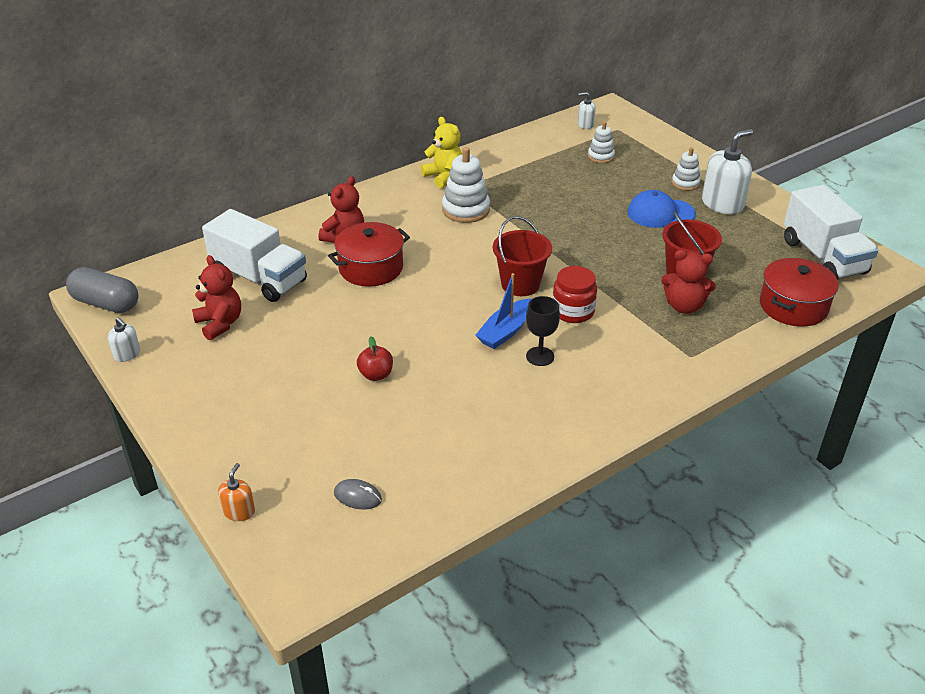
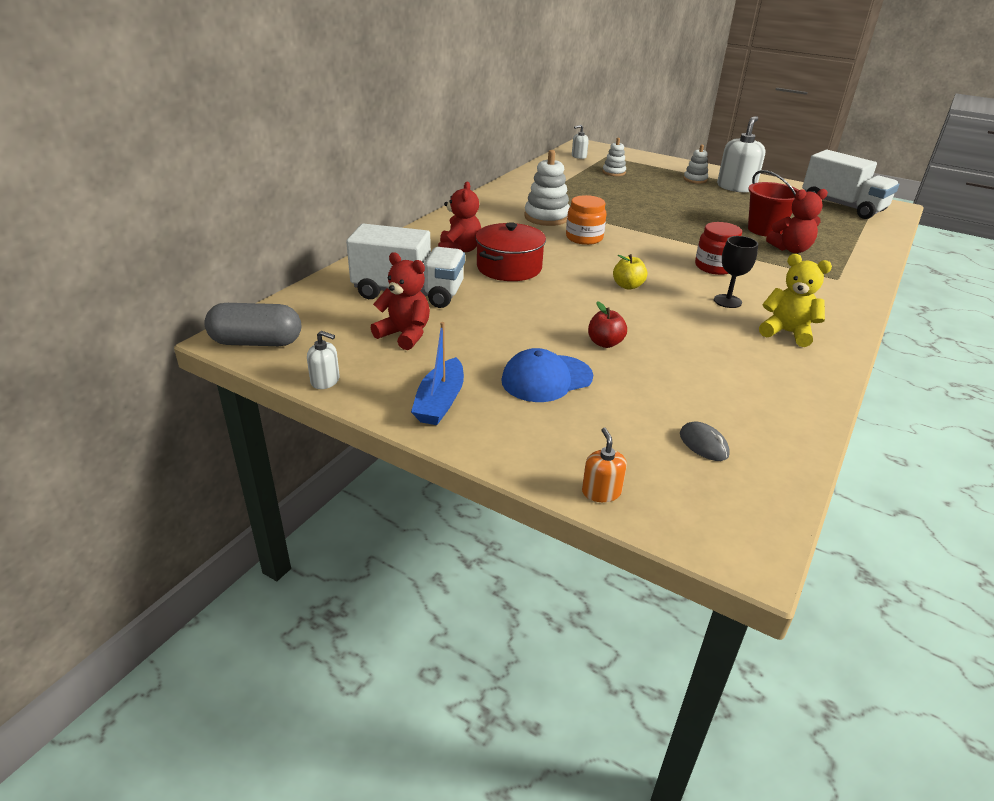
camera: 25 degrees left, 5 degrees down
grey mouse [334,479,382,510] -> grey mouse turned 60 degrees clockwise [680,422,730,461]
yellow teddy bear [421,117,462,188] -> yellow teddy bear moved to [759,254,832,347]
blue boat [475,273,532,349] -> blue boat moved to [411,322,464,425]
red bucket [493,216,552,296] -> none
blue cap [627,190,696,228] -> blue cap moved to [501,348,593,402]
red pot [760,258,839,327] -> none
none -> orange jar [566,195,606,245]
none -> yellow apple [613,254,647,290]

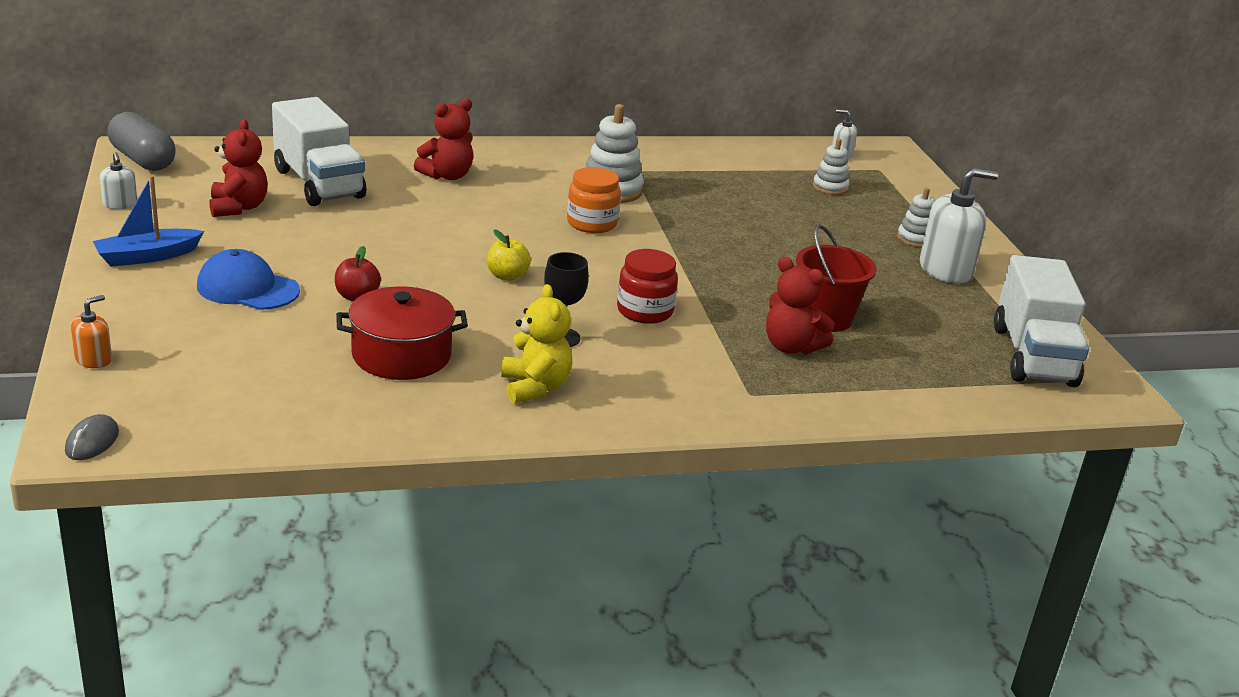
camera: 45 degrees right, 5 degrees down
red pot [475,222,546,281] -> red pot moved to [336,286,468,380]
grey mouse [680,422,730,461] -> grey mouse moved to [65,414,119,460]

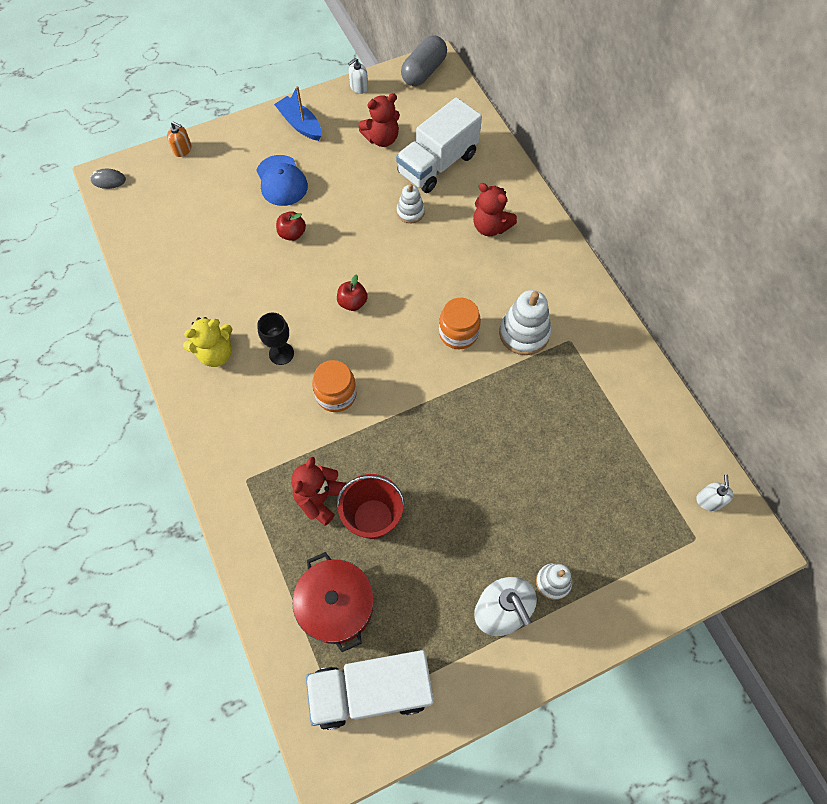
camera: 80 degrees right, 35 degrees up
blue cap [197,249,300,310] -> blue cap turned 150 degrees clockwise [256,155,308,206]
red pot [336,286,468,380] -> red pot moved to [292,552,374,652]
yellow apple [487,229,531,281] -> red apple [337,274,368,311]
red jar [617,249,678,324] -> orange jar [312,360,357,412]
white stacking toy [813,139,850,195] -> white stacking toy moved to [397,184,425,223]

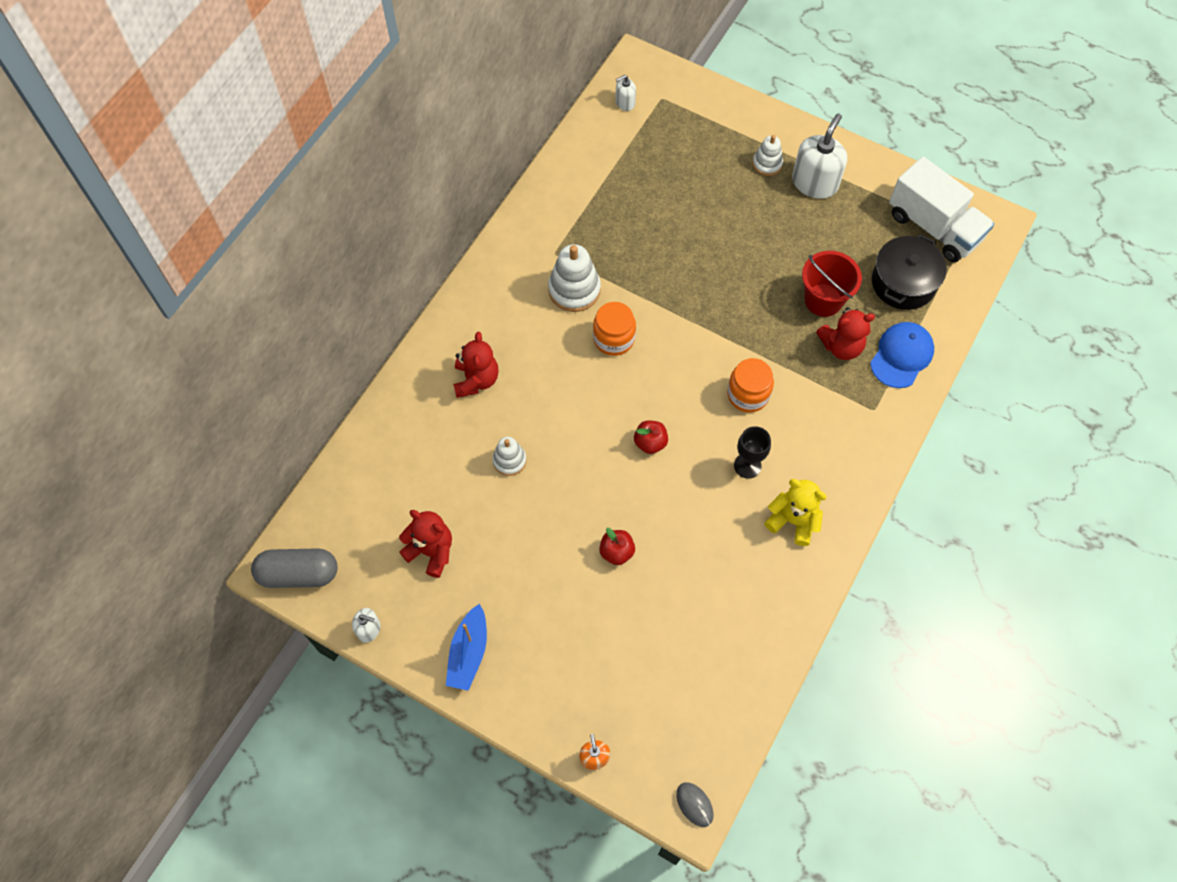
camera: 125 degrees left, 0 degrees up
blue cap [256,155,308,206] -> blue cap moved to [870,322,934,388]
red pot [292,552,374,652] -> black pot [872,234,947,310]
white truck [396,97,482,193] -> none

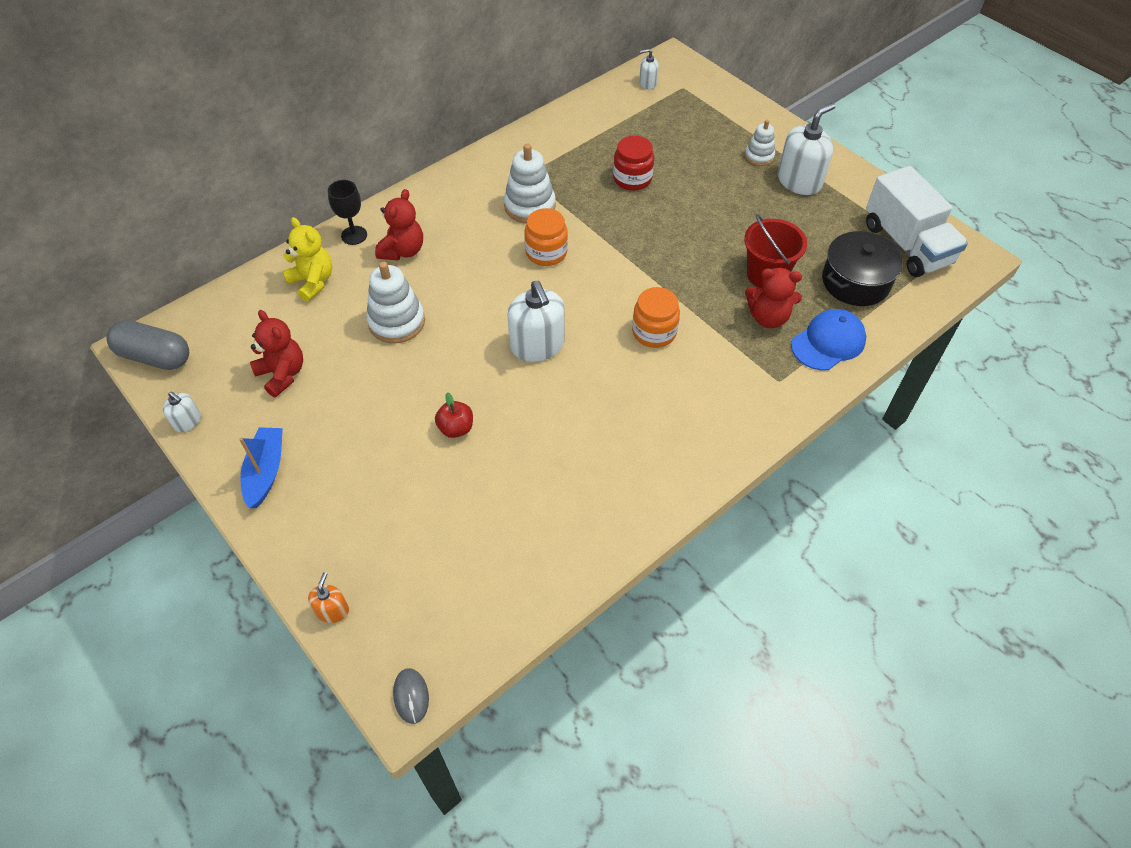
camera: 20 degrees right, 10 degrees down
blue boat [446,604,487,691] -> blue boat turned 150 degrees clockwise [239,427,283,508]
white stacking toy [493,437,526,476] -> white stacking toy [366,261,425,343], size x1.67
red apple [634,420,668,454] -> white soap dispenser [508,281,565,362]
black goblet [734,426,771,479] -> black goblet moved to [328,180,367,245]
yellow teddy bear [764,479,827,546] -> yellow teddy bear moved to [283,217,332,302]
none -> red jar [613,136,654,191]

